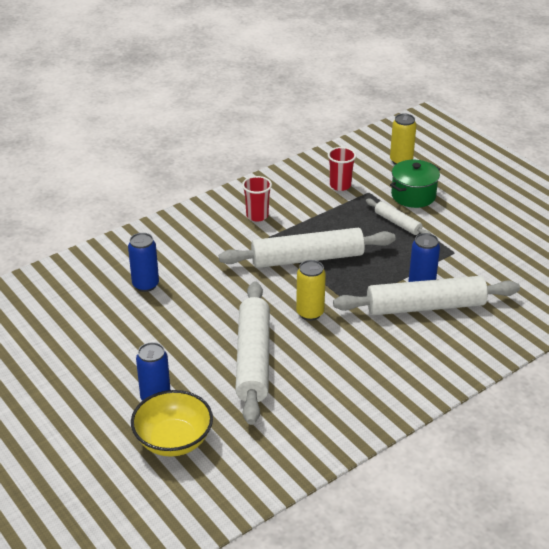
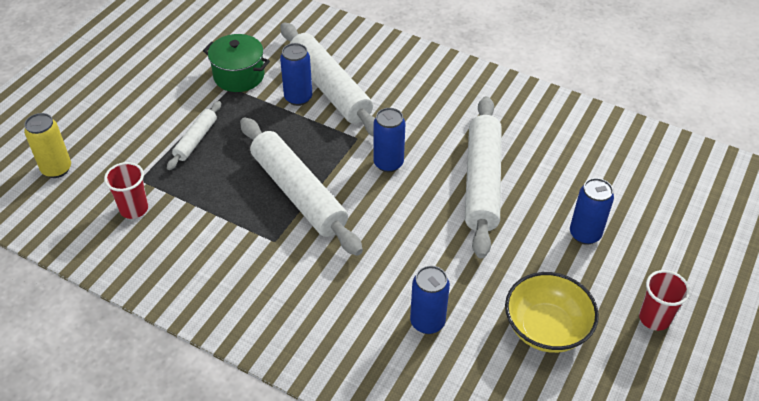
camera: 115 degrees left, 10 degrees up
yellow bowl [131,390,213,457] -> yellow bowl moved to [505,272,599,353]
white rolling pin [235,281,270,425] -> white rolling pin turned 60 degrees counterclockwise [465,96,502,258]
red cup [242,176,272,222] -> red cup moved to [639,270,690,331]
yellow can [296,260,326,321] -> blue can [373,108,405,172]
green pot [390,160,440,208] -> green pot moved to [203,34,270,92]

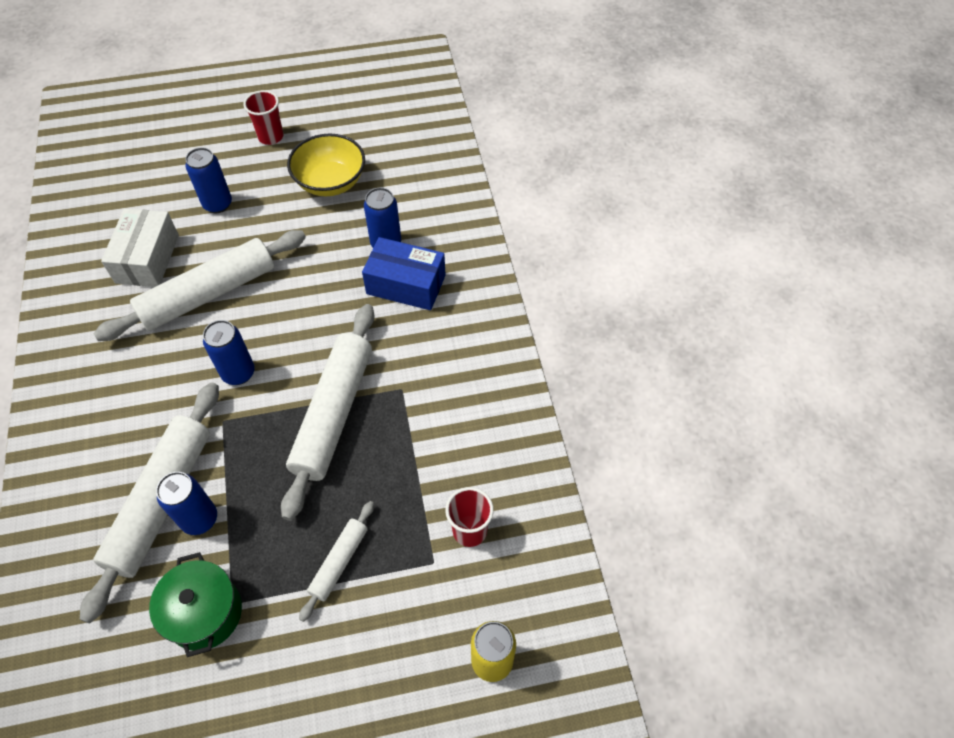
camera: 130 degrees left, 10 degrees up
white rolling pin [167,101,221,170] -> white rolling pin turned 45 degrees counterclockwise [299,501,374,622]
none -> white box [101,208,179,287]
none -> blue box [362,237,446,310]

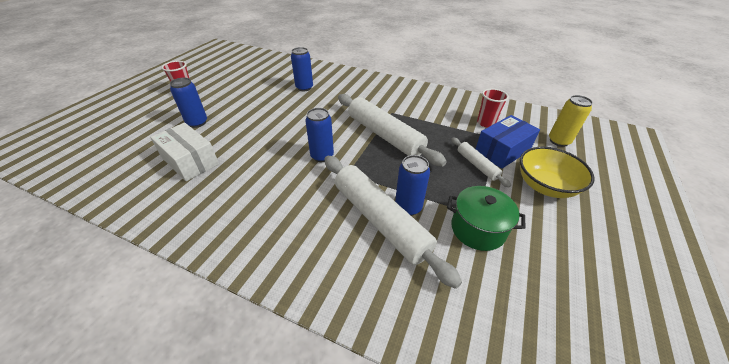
camera: 55 degrees left, 15 degrees down
white rolling pin [93,230,306,341] -> none
yellow bowl [287,134,365,196] -> yellow bowl moved to [520,147,595,198]
blue box [362,237,446,310] -> blue box moved to [476,115,540,169]

